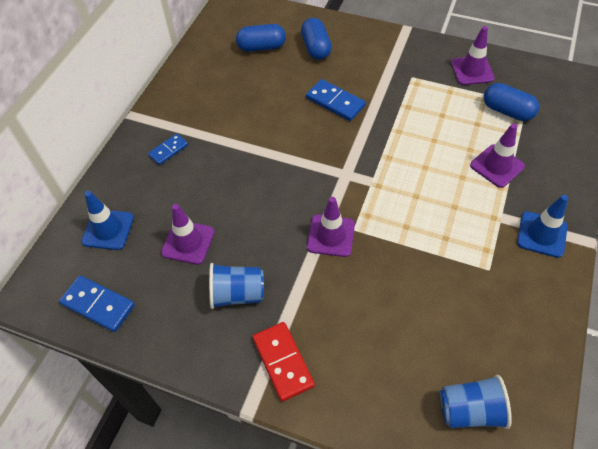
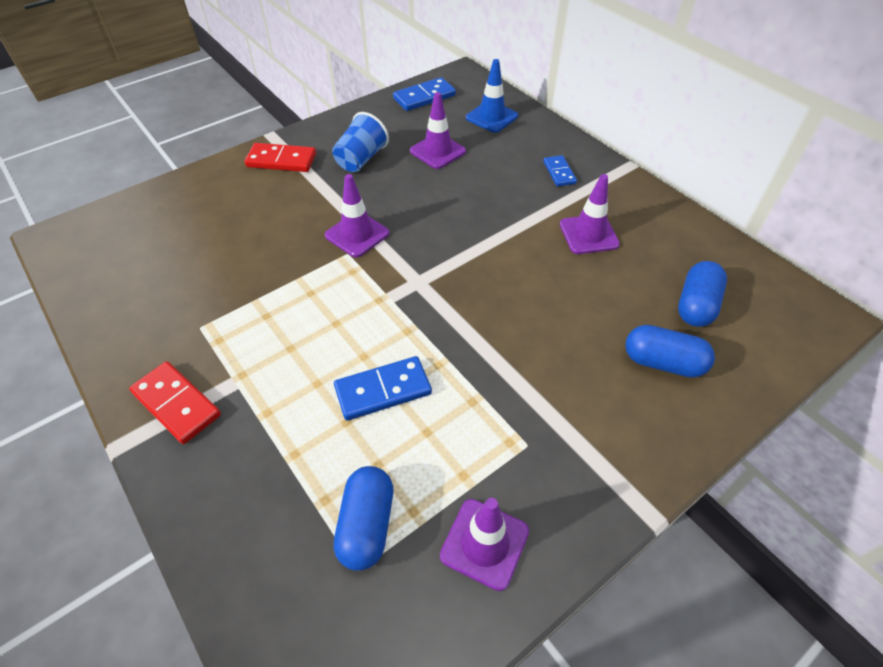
camera: 120 degrees right, 5 degrees down
blue domino [306,79,366,121] -> blue domino moved to [334,356,432,421]
blue cup [440,375,512,429] -> none
purple traffic cone [470,124,525,188] -> purple traffic cone moved to [560,174,620,254]
blue capsule [484,83,539,121] -> blue capsule turned 60 degrees counterclockwise [334,466,393,571]
blue traffic cone [517,195,568,258] -> red domino [129,361,221,444]

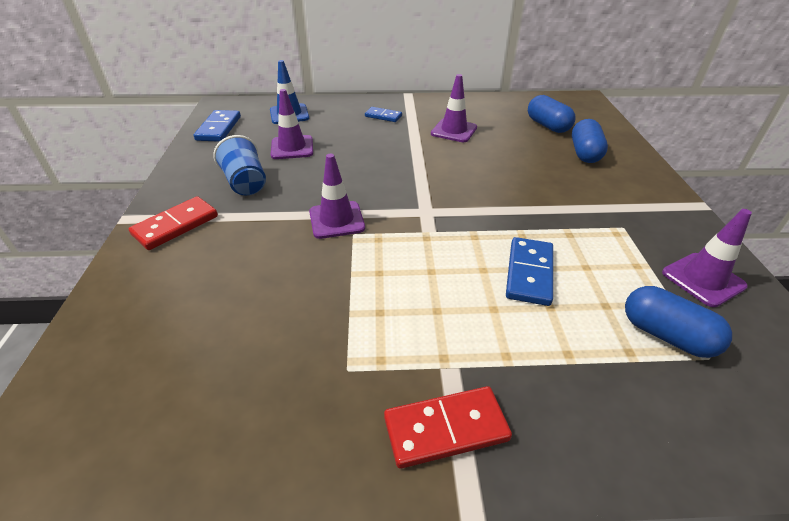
camera: 55 degrees left, 10 degrees down
blue capsule [625,325,715,378] -> blue capsule turned 45 degrees counterclockwise [572,119,608,163]

